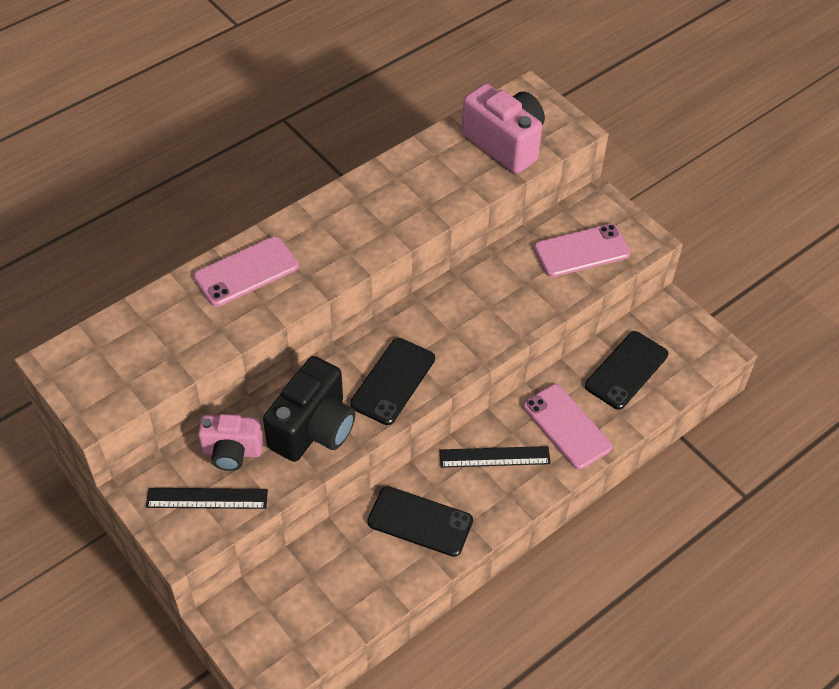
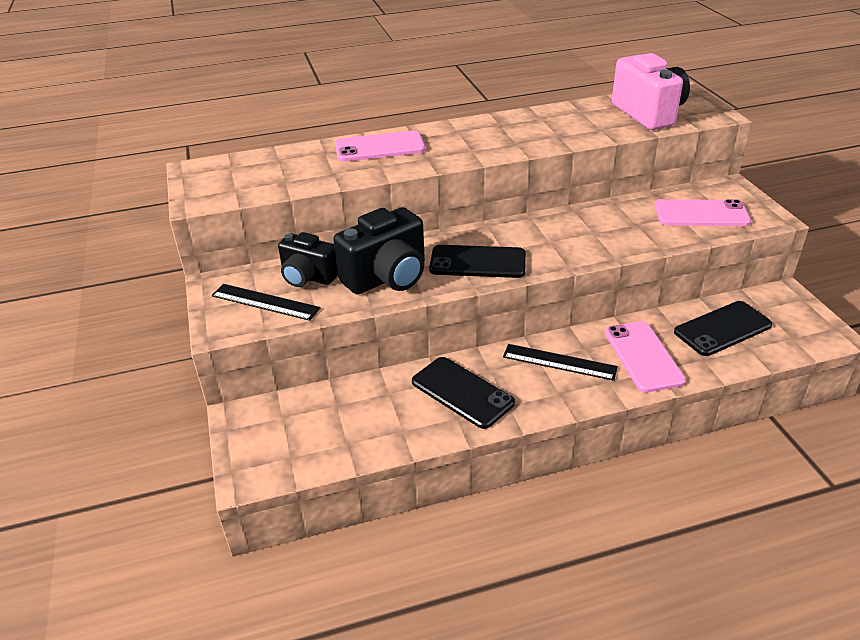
camera: 25 degrees right, 15 degrees down
pink camera [198,414,263,471] -> black camera [278,232,338,287]
black phone [350,338,435,425] -> black phone turned 45 degrees clockwise [429,245,526,278]

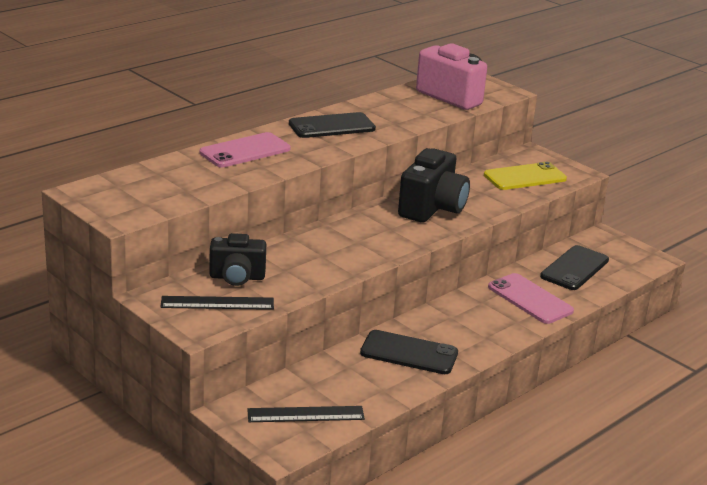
camera: 30 degrees left, 10 degrees down
black camera [333,207,425,295] -> black camera moved to [398,148,470,222]
black phone [429,245,526,278] -> black phone moved to [289,112,376,138]
black ruler [503,344,618,381] -> black ruler moved to [247,406,365,422]
pink phone [654,199,751,226] -> yellow phone [484,162,567,190]

